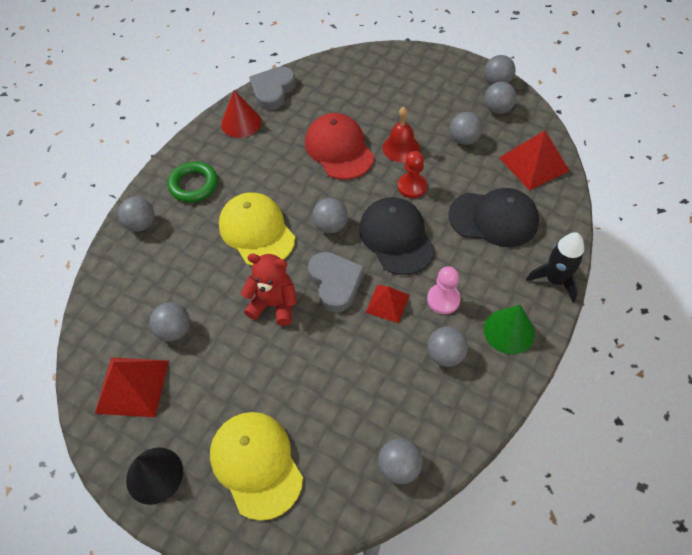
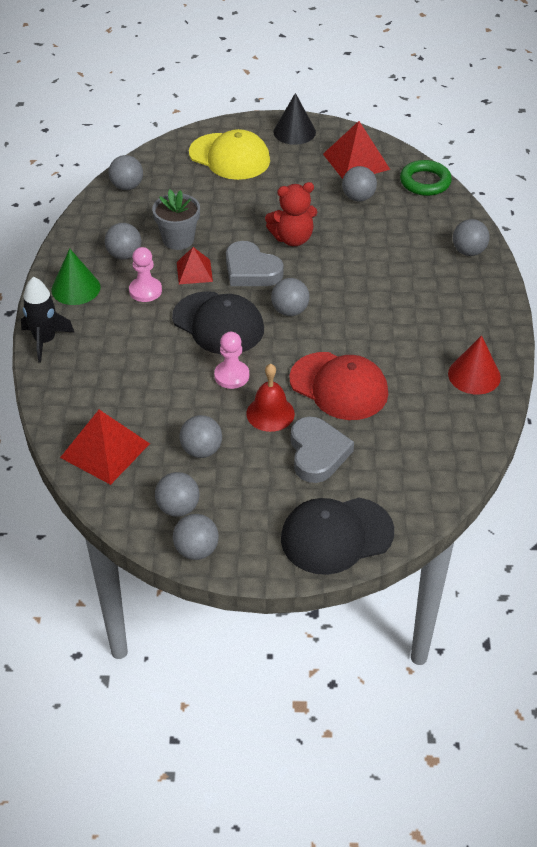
camera: 150 degrees right, 10 degrees down
green ring [168,162,218,202] -> green ring moved to [400,160,452,196]
yellow cap [219,193,295,266] -> none
grey heart [249,66,296,110] -> grey heart moved to [291,417,354,483]
red pawn [398,151,427,198] -> pink pawn [214,332,249,389]
black cap [449,188,539,247] -> black cap moved to [281,498,394,575]
none -> grey flower pot [152,189,200,250]

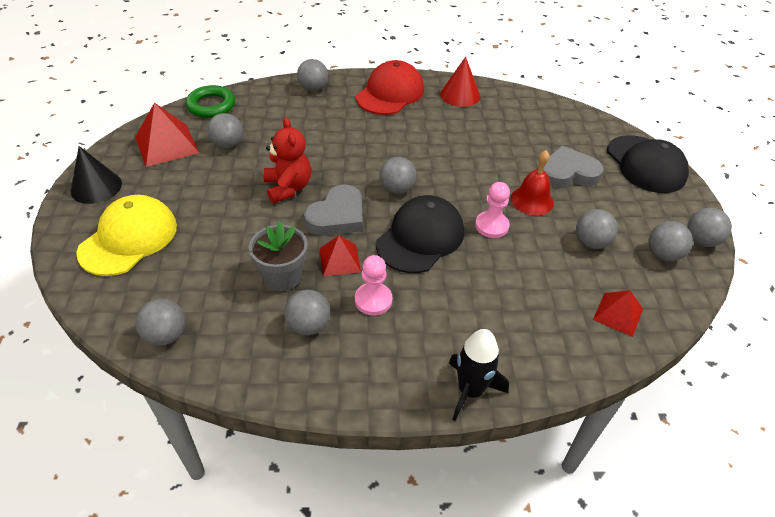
camera: 95 degrees left, 0 degrees up
green cone [51,249,100,305] -> none
red pyramid [60,410,150,485] -> red pyramid [593,290,643,337], size x0.61
red cap [289,352,388,420] -> red cap moved to [356,60,424,115]

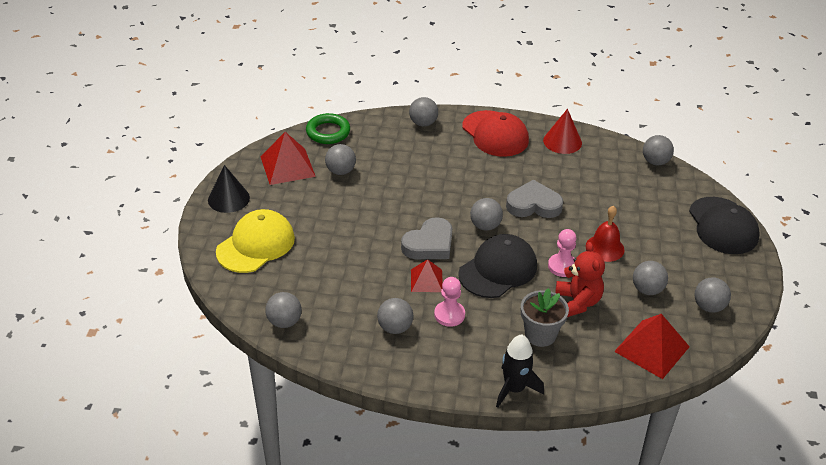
camera: 10 degrees right, 5 degrees down
grey flower pot [249,221,307,291] -> grey flower pot moved to [521,288,569,347]
red teddy bear [263,117,311,203] -> red teddy bear moved to [555,242,605,317]
red cap [356,60,424,115] -> red cap turned 105 degrees clockwise [462,110,529,157]
grey heart [543,146,604,188] -> grey heart moved to [506,180,563,218]
red pyramid [593,290,643,337] -> red pyramid [614,314,690,379], size x1.64
grey ball [687,208,732,247] -> grey ball moved to [643,135,674,165]

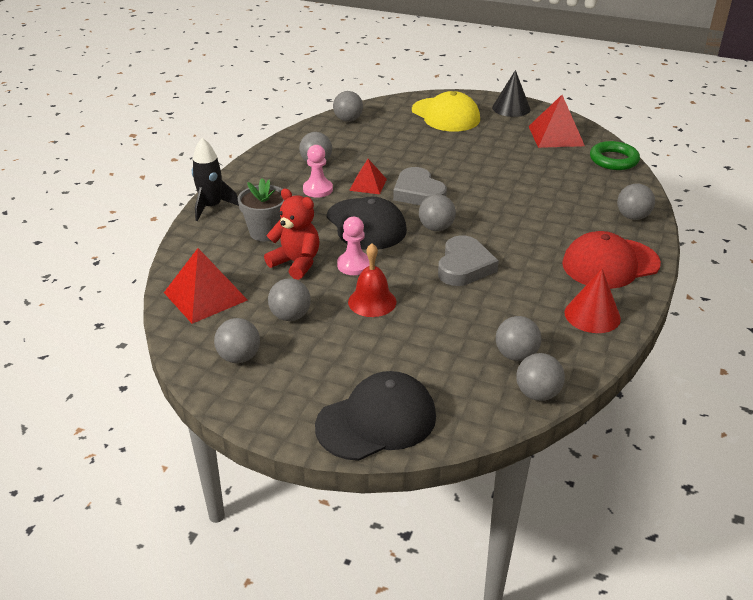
camera: 105 degrees right, 5 degrees down
grey ball [325,144,356,175] -> grey ball moved to [496,316,541,361]
red teddy bear [555,242,605,317] -> red teddy bear turned 150 degrees counterclockwise [264,189,320,280]
black cap [689,197,760,254] -> black cap turned 150 degrees clockwise [315,371,436,461]

